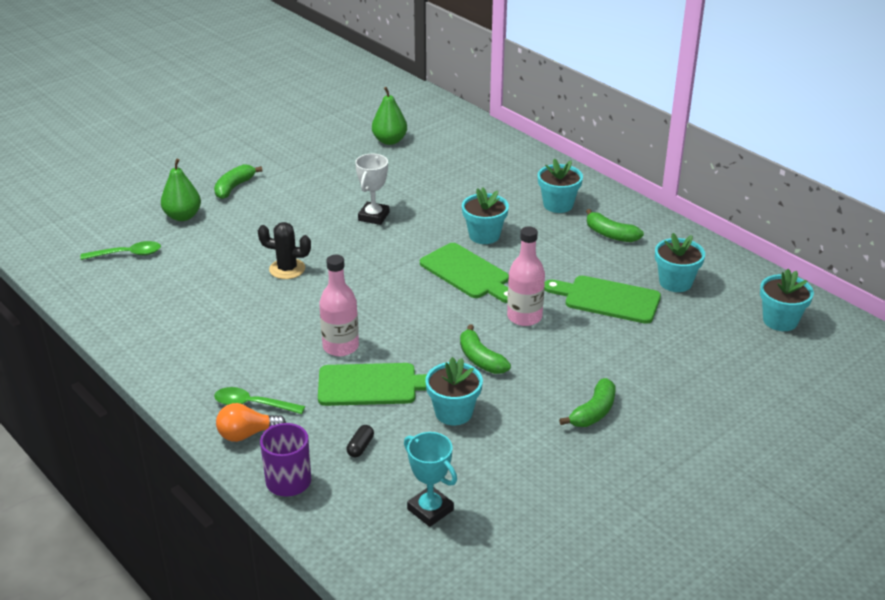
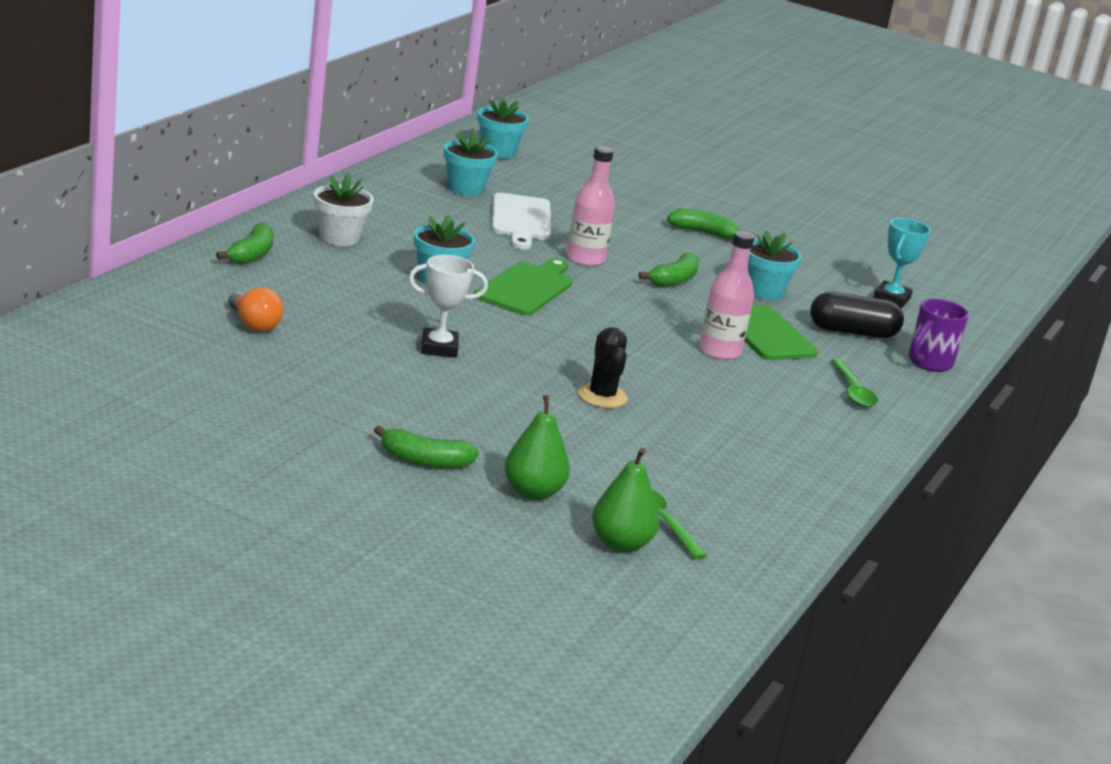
camera: 115 degrees left, 10 degrees down
orange light bulb [216,403,286,442] -> orange light bulb moved to [228,287,284,332]
black capsule [347,425,374,457] -> black capsule [810,292,904,338], size x2.20
green pear [372,87,407,145] -> green pear moved to [592,448,660,552]
turquoise flower pot [538,158,583,213] -> white flower pot [314,173,374,246]
green cutting board [544,276,661,324] -> white cutting board [492,193,551,250]
green banana [586,209,644,242] -> green banana moved to [216,223,274,265]

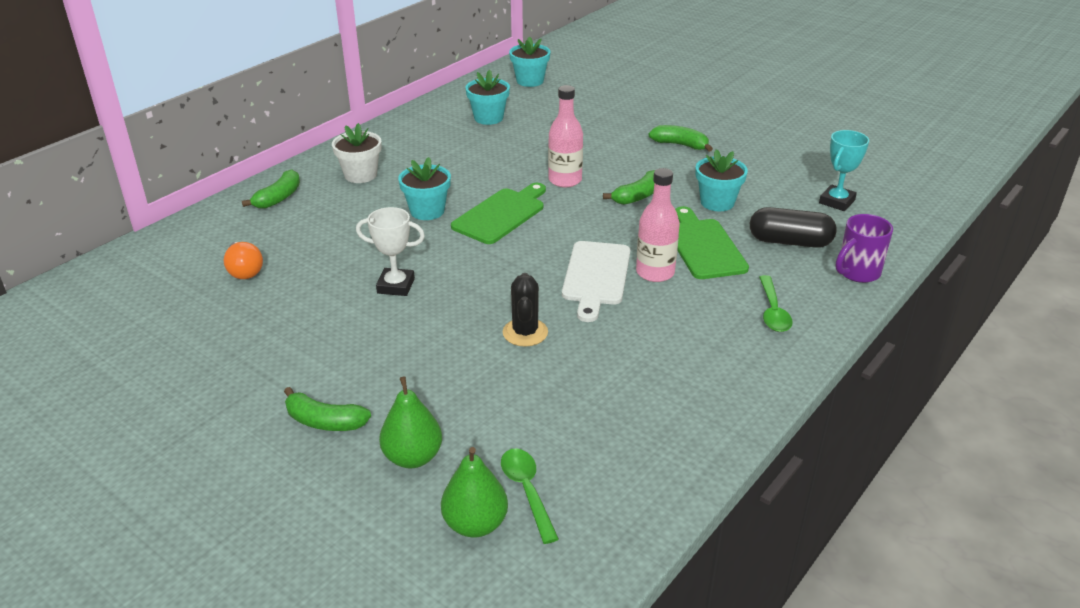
camera: 15 degrees right, 10 degrees up
white cutting board [492,193,551,250] -> white cutting board moved to [562,241,630,322]

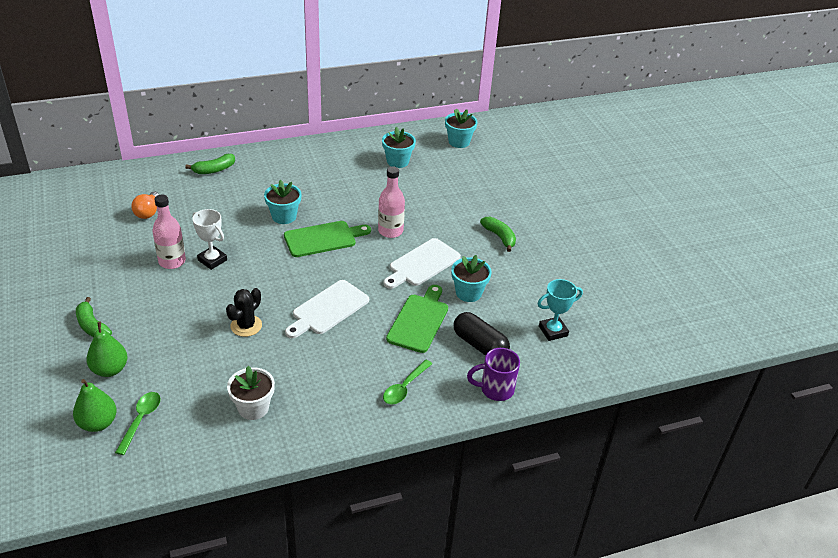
camera: 30 degrees right, 5 degrees up
white flower pot [332,123,382,183] -> white flower pot moved to [227,366,275,420]
green banana [603,170,655,205] -> white cutting board [383,238,461,289]
pink bottle [636,168,680,282] -> pink bottle moved to [152,195,186,269]

